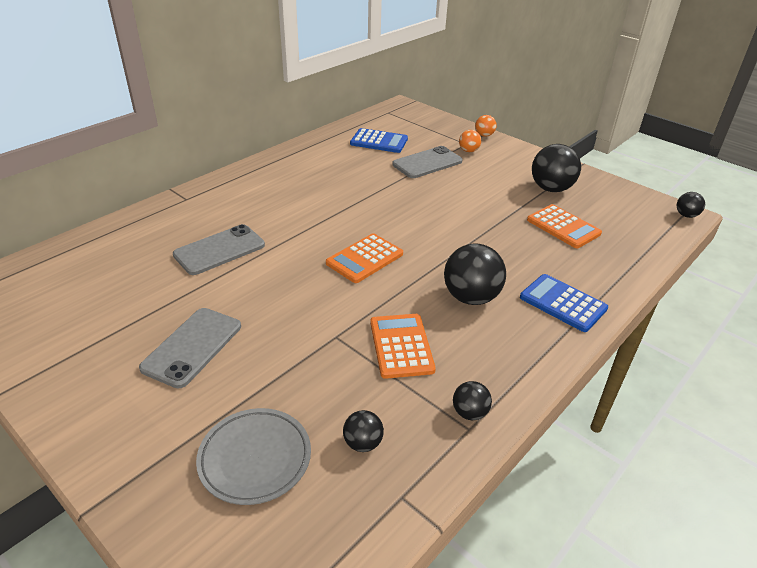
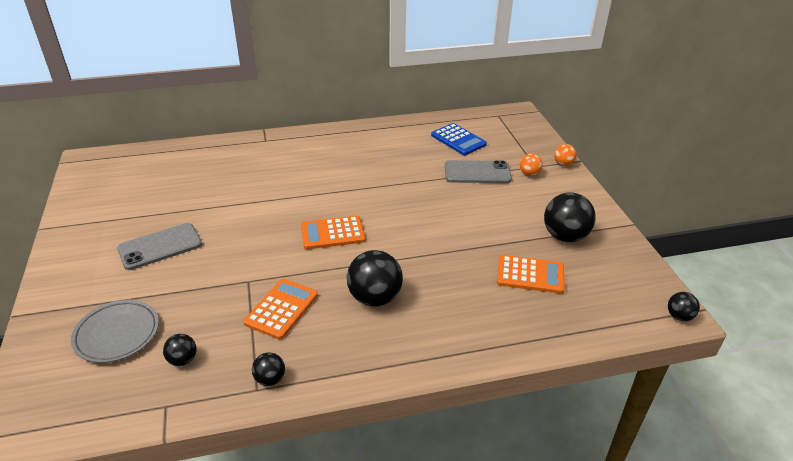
camera: 35 degrees right, 0 degrees up
grey phone [173,224,265,275] -> none
blue calculator [520,274,608,332] -> none
orange calculator [527,204,602,248] -> orange calculator turned 75 degrees counterclockwise [497,255,565,294]

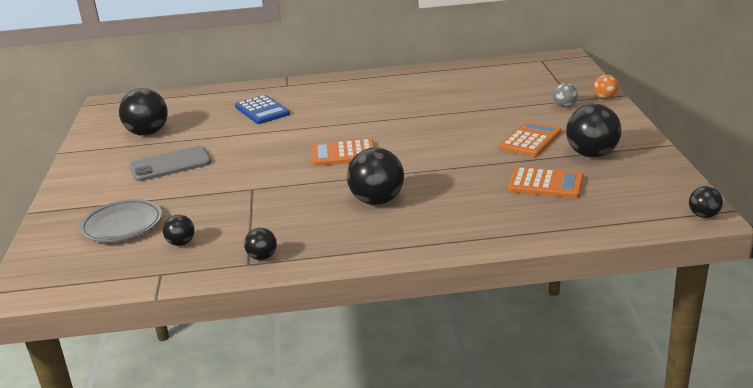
camera: 10 degrees right, 10 degrees down
orange calculator [243,279,318,340] -> orange calculator moved to [499,121,562,157]
blue calculator [431,123,487,155] -> blue calculator moved to [235,95,290,124]
grey phone [445,160,512,183] -> none
orange ball [520,154,543,176] -> grey ball [553,83,578,107]
none -> black ball [119,88,168,136]

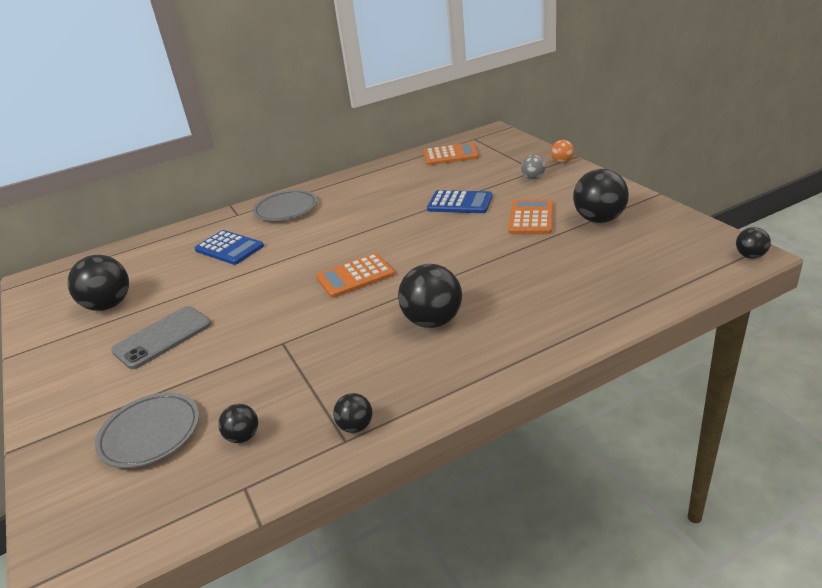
camera: 20 degrees left, 5 degrees up
orange calculator [508,167,584,198] -> orange calculator moved to [424,143,479,165]
none -> grey plate [253,190,317,221]
none -> blue calculator [427,190,493,213]

